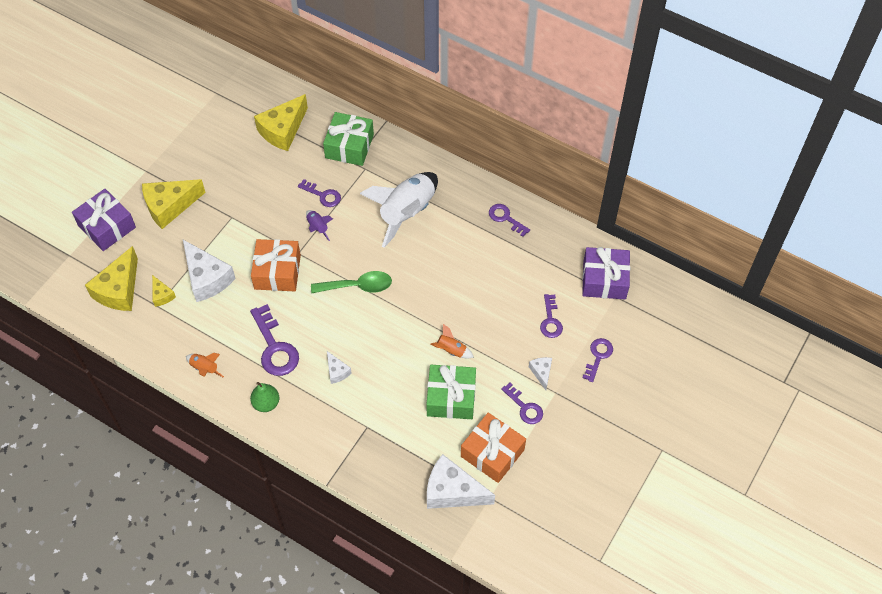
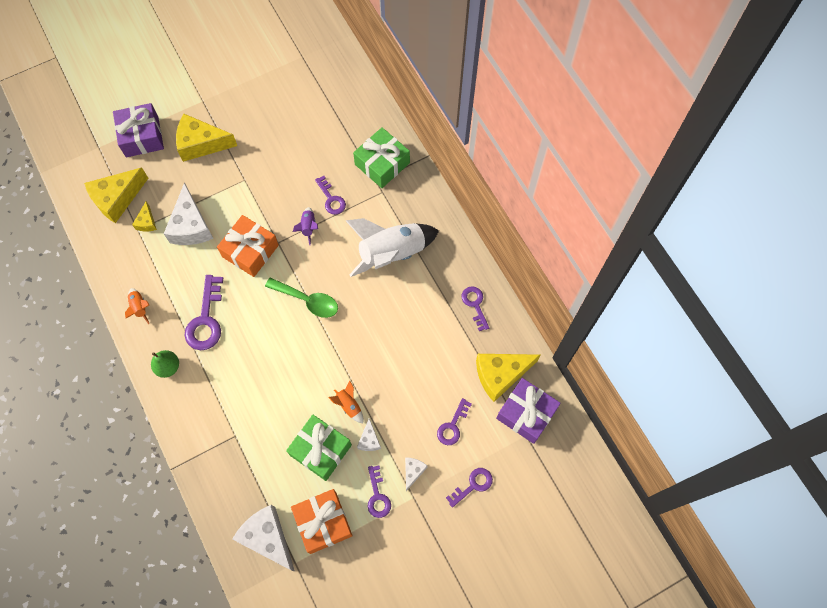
camera: 30 degrees right, 10 degrees up
yellow cheese [254,94,308,151] -> yellow cheese moved to [476,354,540,402]
white cheese [327,351,352,384] -> white cheese moved to [357,419,381,451]

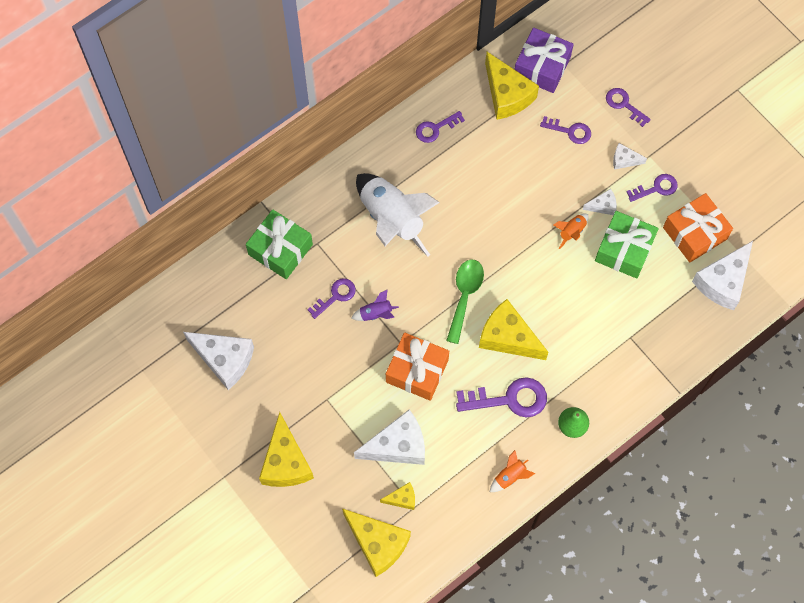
camera: 100 degrees left, 0 degrees up
purple gift [113,103,164,157] -> none
none -> white cheese [183,332,254,390]
none -> yellow cheese [479,299,548,360]

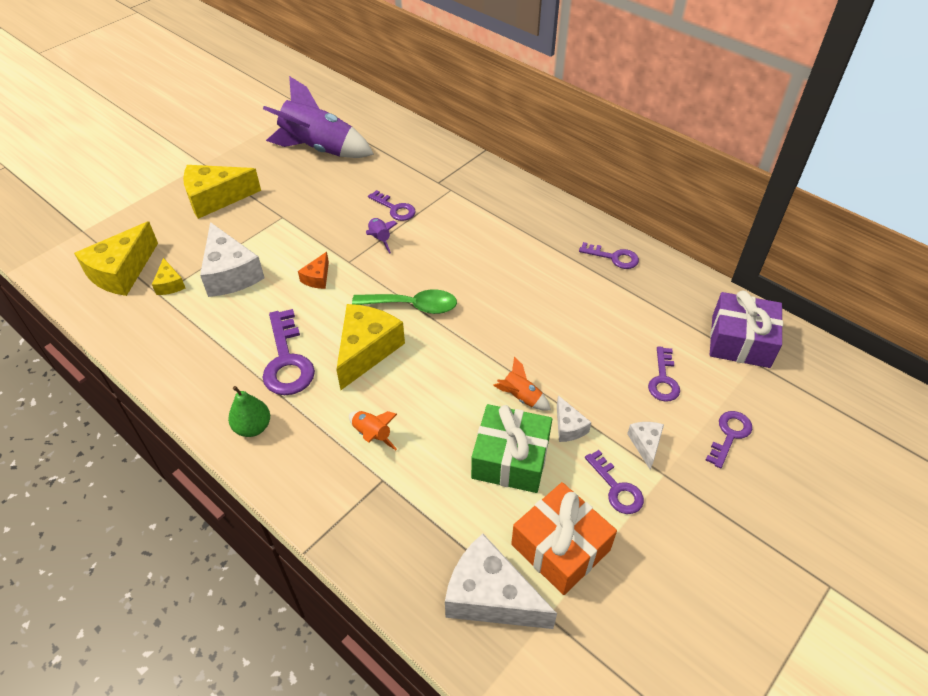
camera: 80 degrees right, 20 degrees down
white cheese [183,332,254,390] -> purple rocket [263,76,374,158]
green gift [246,209,313,279] -> none
white rocket [356,173,440,257] -> none
orange gift [386,333,449,401] -> orange cheese [298,252,329,289]
purple key [416,111,465,143] -> purple key turned 150 degrees clockwise [579,242,639,269]
yellow cheese [485,51,539,120] -> none
orange rocket [490,450,535,492] -> orange rocket moved to [349,411,397,450]

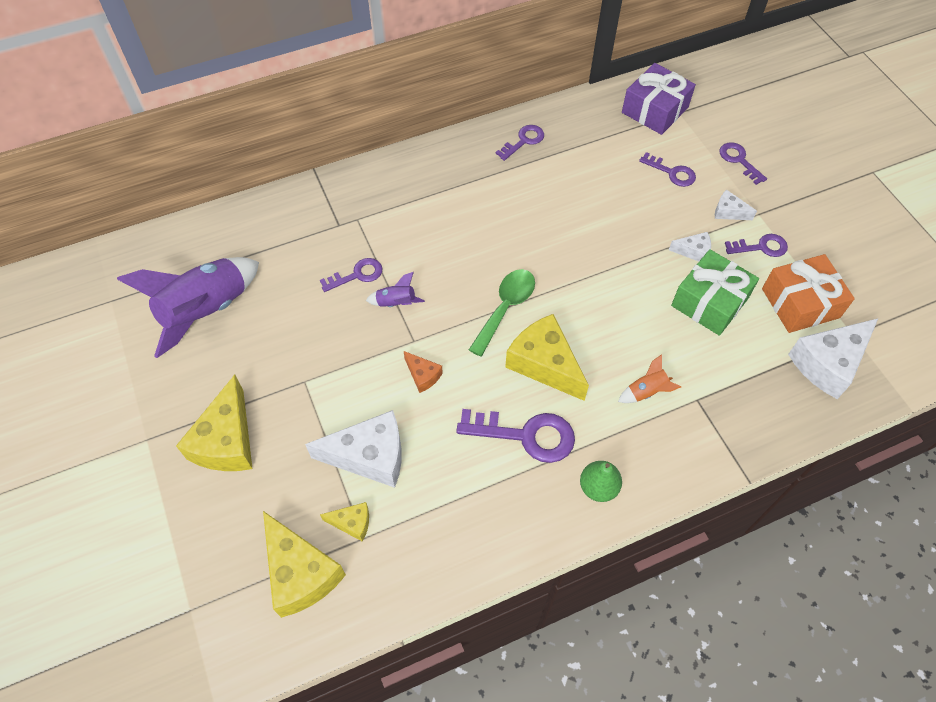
camera: 65 degrees left, 10 degrees up
orange rocket [493,357,551,411] -> none

